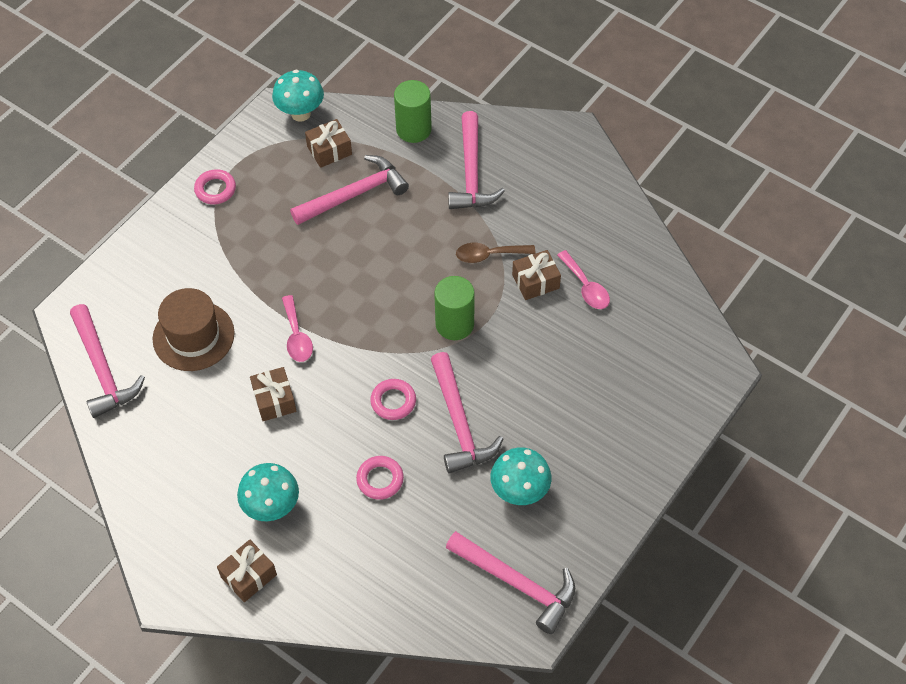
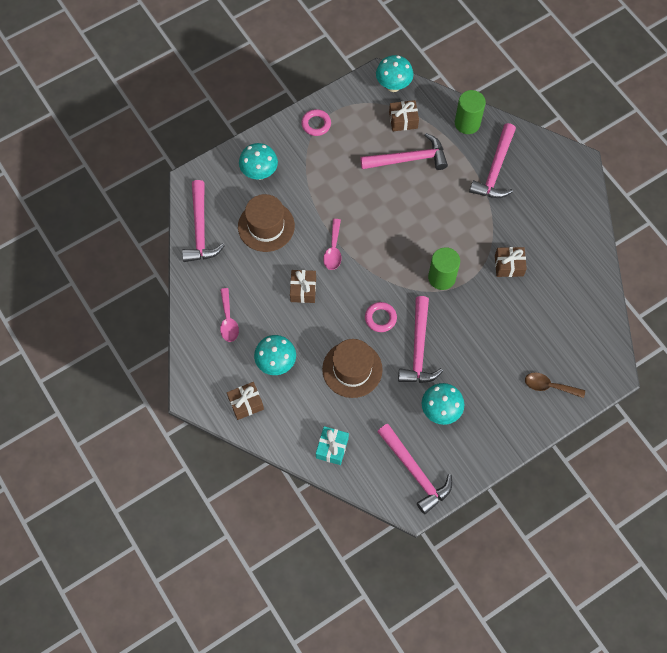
camera: 20 degrees right, 10 degrees up
pink ring [356,456,404,500] -> brown hat [322,339,383,398]
brown spoon [456,243,536,263] -> brown spoon moved to [525,372,585,398]
pink spoon [557,250,610,309] -> pink spoon moved to [220,288,239,342]
none -> turquoise mushroom [239,143,278,180]
none -> turquoise gift [316,426,349,465]

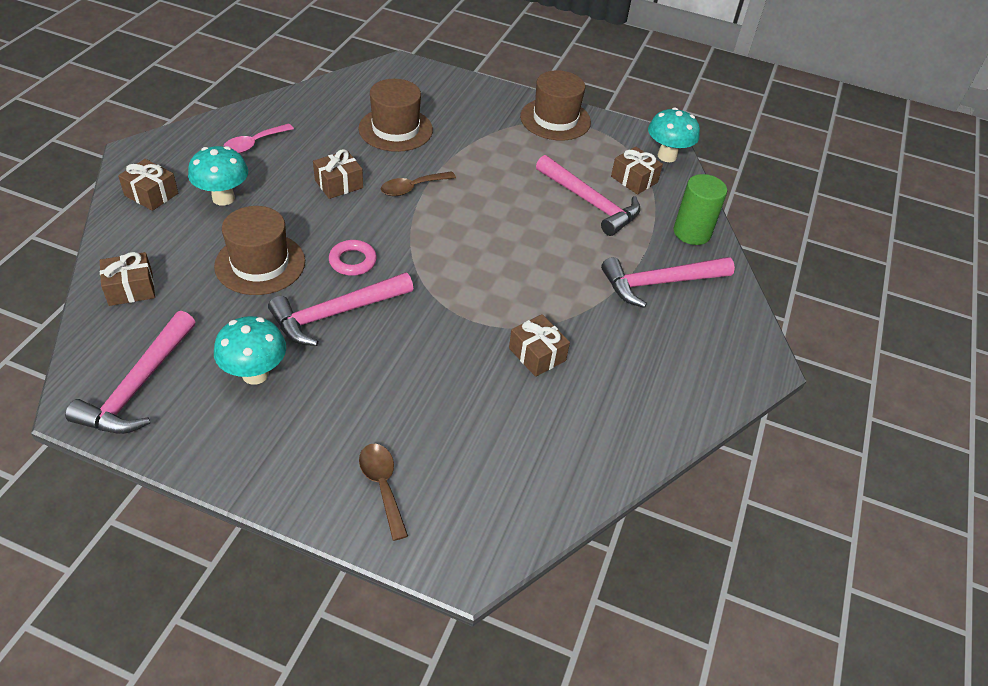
camera: 50 degrees right, 20 degrees down
pink hammer [182,180,225,262] -> none
turquoise mushroom [239,143,278,180] -> none
pink ring [301,109,331,136] -> brown hat [520,70,591,140]
turquoise gift [316,426,349,465] -> brown gift [100,252,155,306]
pink spoon [323,219,342,270] -> brown spoon [381,171,456,196]
green cylinder [428,247,460,290] -> none

